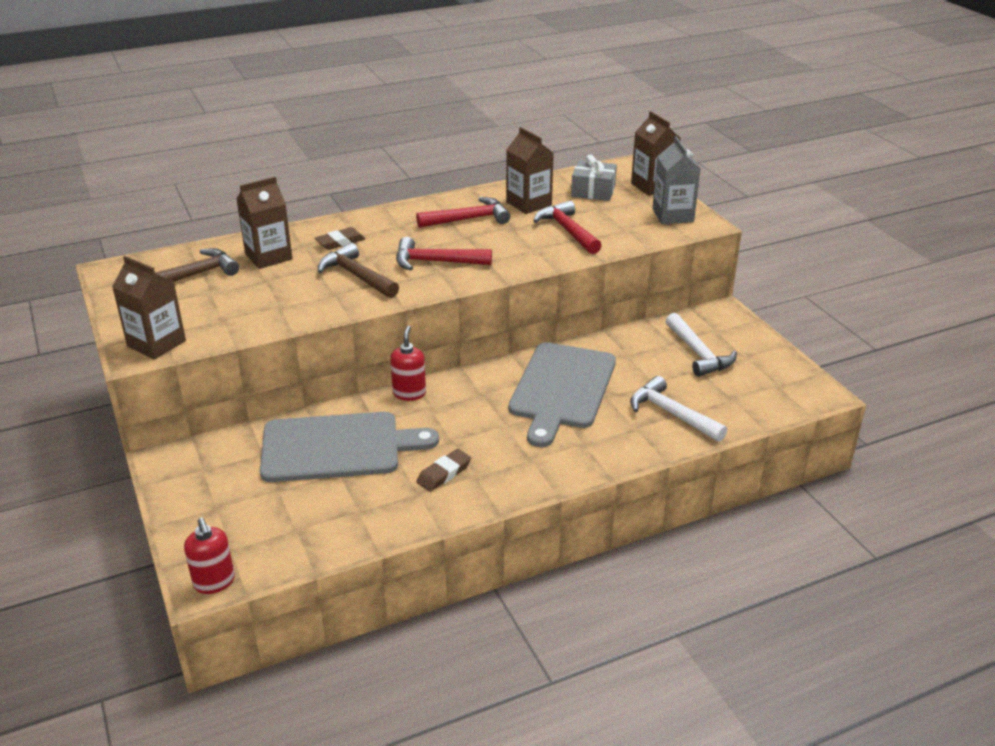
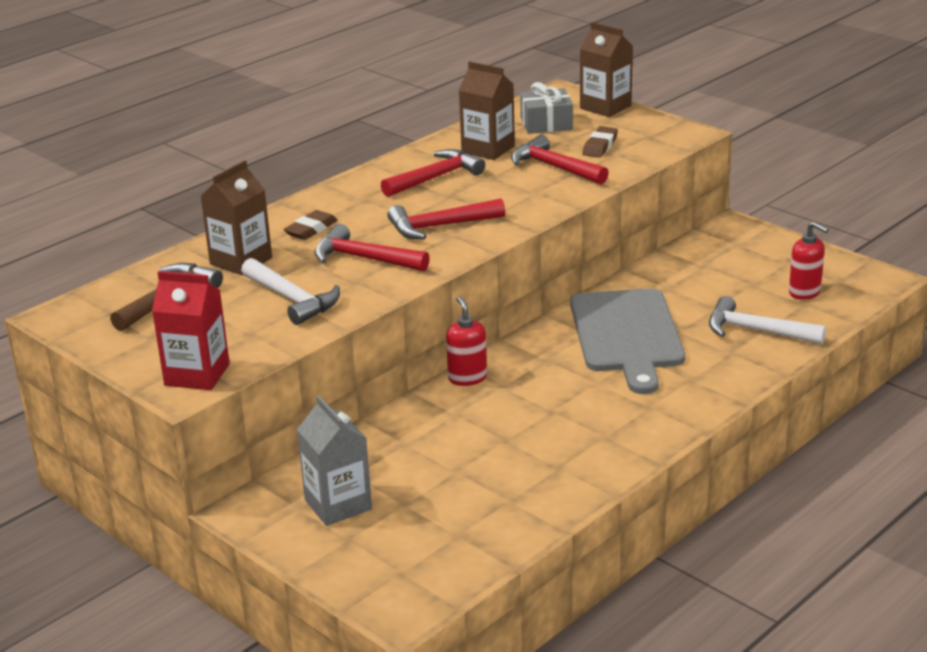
camera: 20 degrees left, 5 degrees down
brown carton [112,256,186,360] -> red carton [152,271,230,390]
red soap dispenser [184,518,235,594] -> red soap dispenser moved to [789,222,829,300]
grey cutting board [260,412,439,482] -> none
brown hammer [318,243,399,298] -> red hammer [314,224,430,271]
brown eraser [416,449,471,492] -> brown eraser moved to [582,126,618,158]
grey carton [652,136,701,224] -> grey carton moved to [297,396,372,526]
white hammer [666,313,737,377] -> white hammer moved to [241,258,340,325]

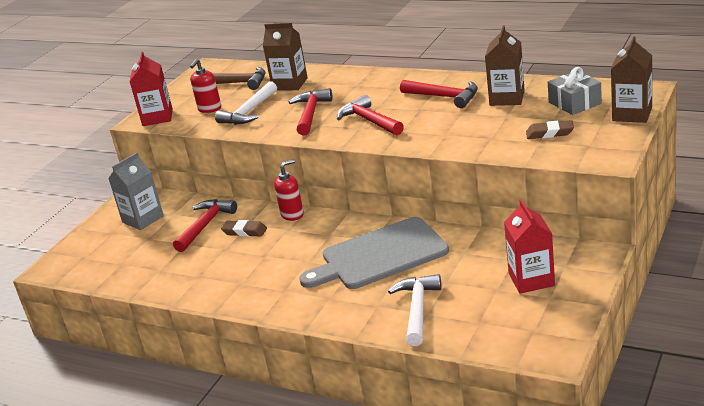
camera: 75 degrees right, 0 degrees up
brown eraser [284,210,338,240] -> brown eraser moved to [221,220,267,237]
red hammer [511,135,609,184] -> red hammer moved to [173,199,237,252]
red soap dispenser [789,222,829,300] -> red soap dispenser moved to [190,59,221,113]
none -> red carton [504,199,555,294]

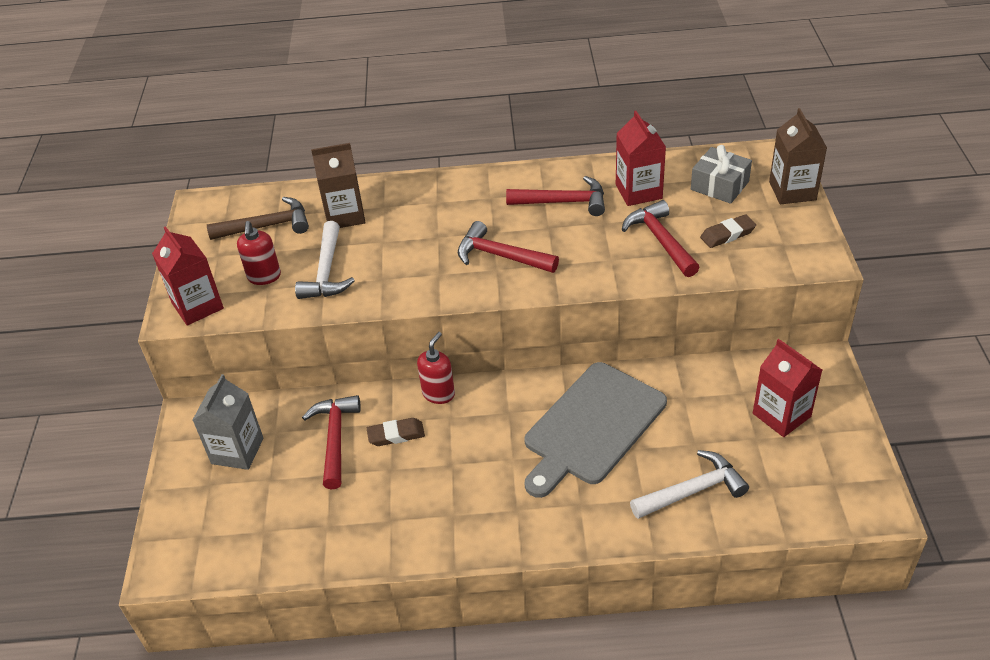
camera: 30 degrees left, 15 degrees up
red hammer [289,88,332,136] -> red hammer moved to [622,200,700,277]
white hammer [388,274,441,346] -> white hammer turned 90 degrees clockwise [630,450,749,519]
brown carton [485,25,525,106] -> red carton [616,111,666,206]

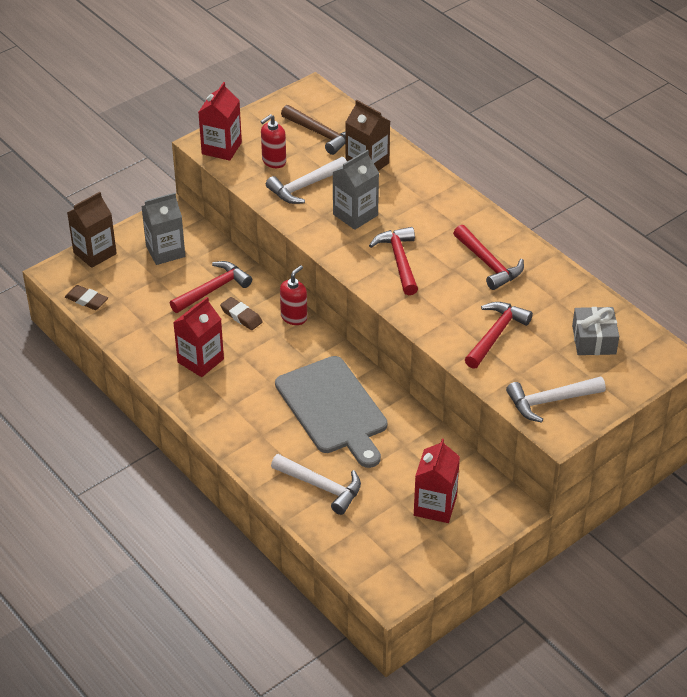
camera: 50 degrees right, 0 degrees up
red soap dispenser [417,332,455,404] -> red soap dispenser turned 45 degrees counterclockwise [280,265,307,325]
grey cutting board [524,362,667,498] -> grey cutting board turned 120 degrees counterclockwise [275,356,388,468]
red carton [616,111,666,206] -> red carton moved to [173,297,224,377]
brown eraser [700,214,756,248] -> brown eraser moved to [65,285,108,310]
brown carton [769,108,827,204] -> brown carton moved to [67,192,117,268]
none -> grey carton [333,150,379,230]
none -> white hammer [506,376,606,423]

